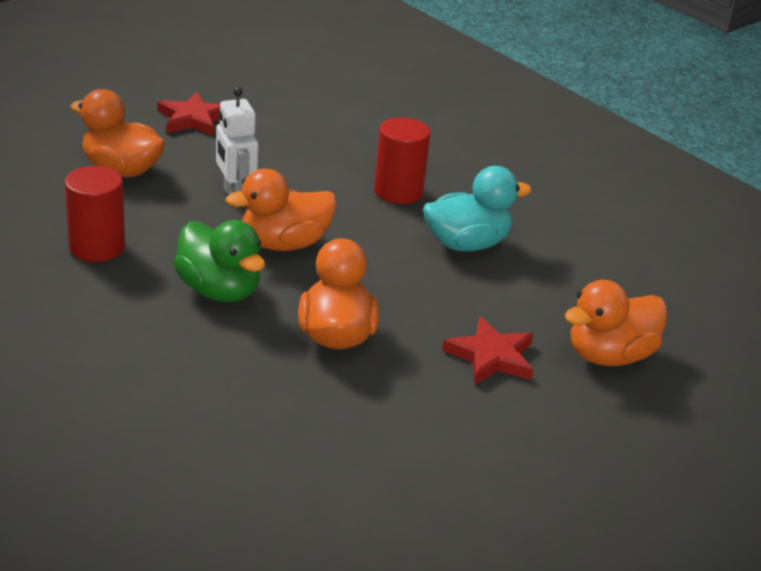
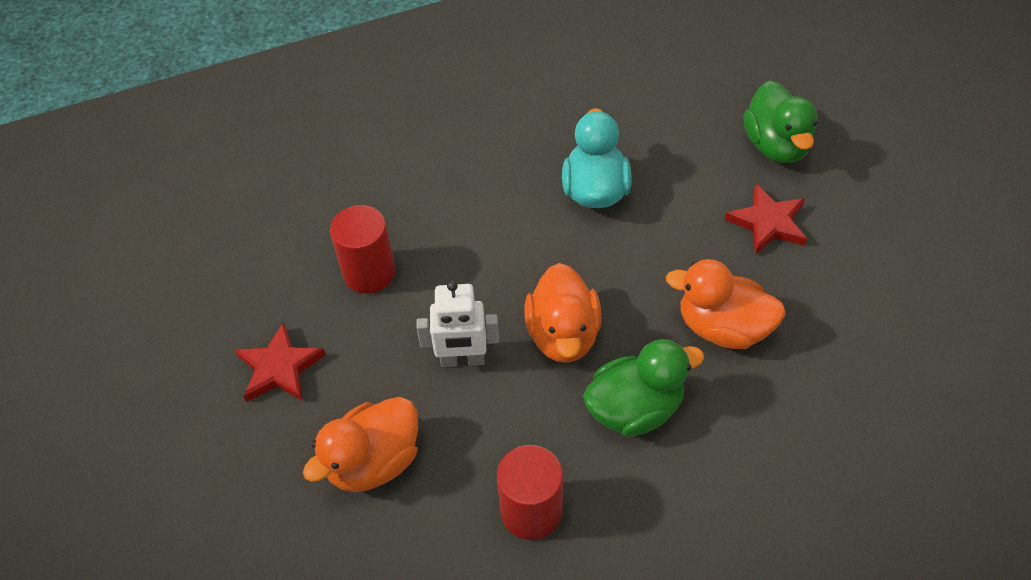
camera: 65 degrees left, 20 degrees up
red cylinder [374,117,431,204] -> red cylinder moved to [330,205,396,294]
orange duck [564,280,667,366] -> green duck [743,80,818,163]

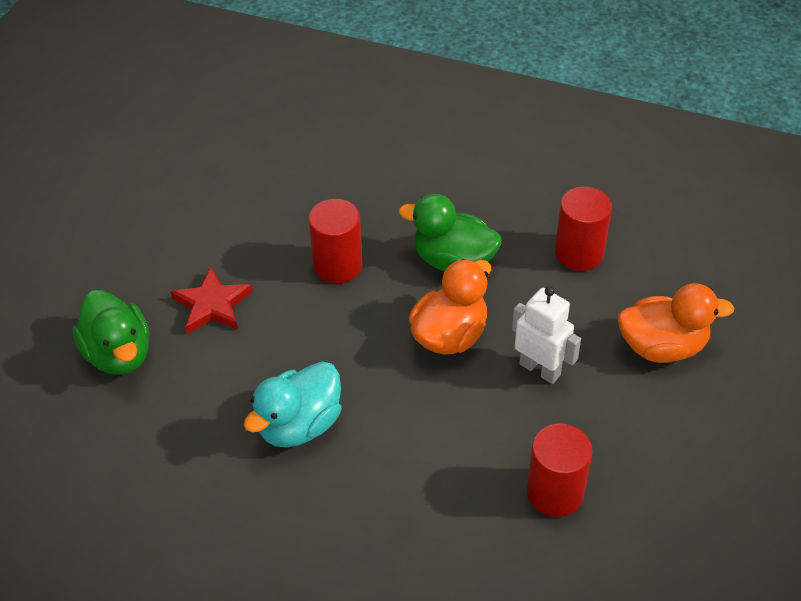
camera: 140 degrees left, 5 degrees down
red star [235,323,326,402] -> none
orange duck [666,259,786,349] -> red cylinder [309,199,363,283]
green duck [743,80,818,163] -> green duck turned 120 degrees clockwise [72,290,149,375]

